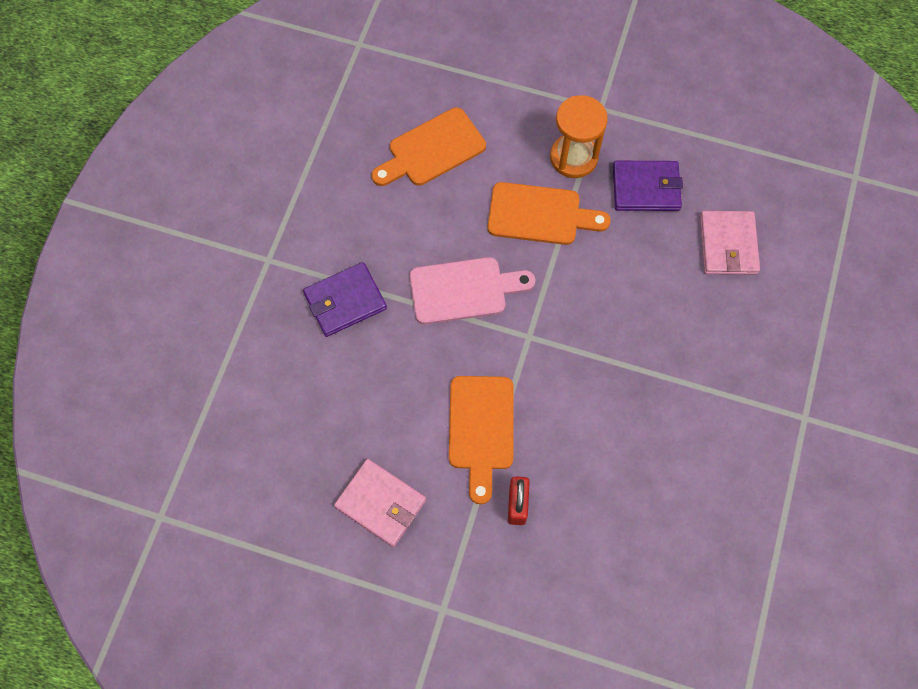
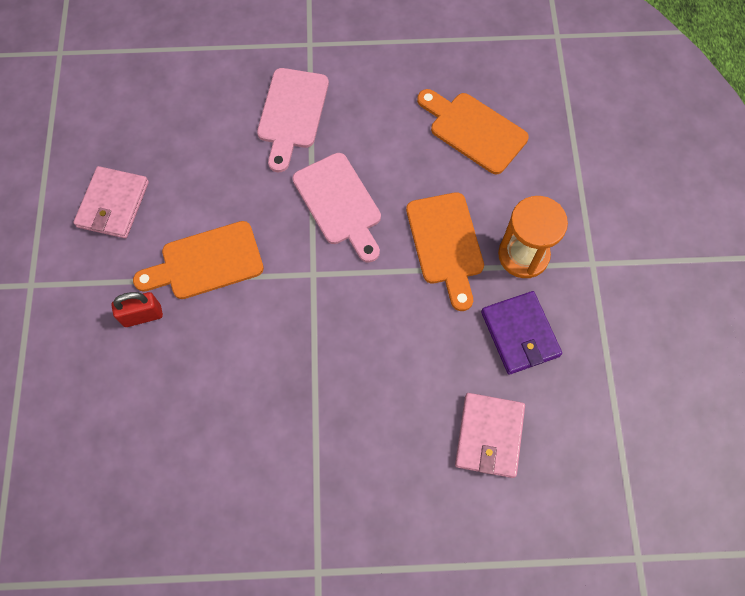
camera: 70 degrees right, 0 degrees up
purple wallet [303,262,387,337] -> pink cutting board [257,68,329,172]
pink wallet [700,211,760,275] -> pink wallet turned 60 degrees counterclockwise [455,393,525,478]

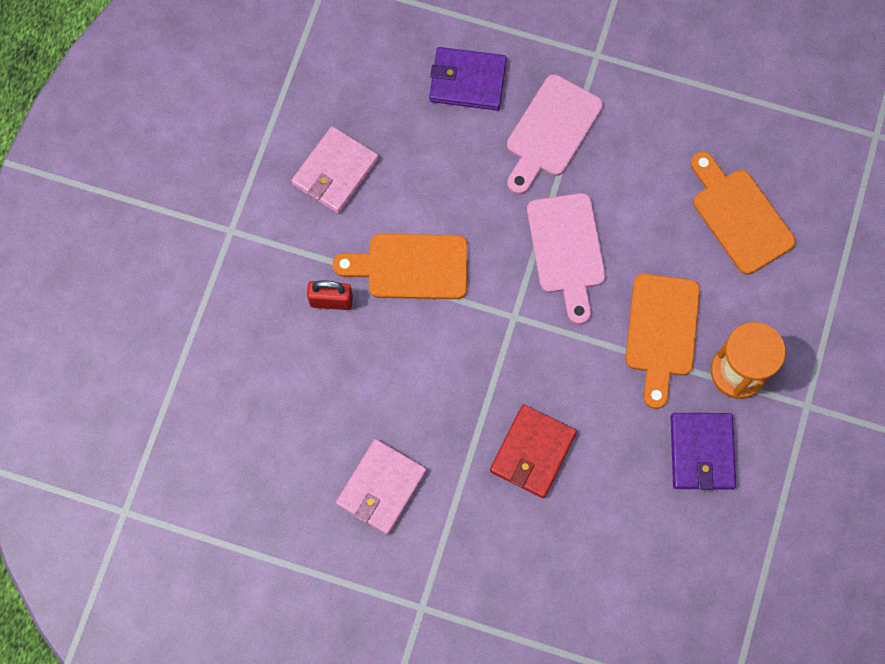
camera: 20 degrees right, 5 degrees up
pink wallet [455,393,525,478] -> pink wallet moved to [336,439,427,535]
none -> purple wallet [429,47,507,110]
none -> red wallet [490,404,577,498]

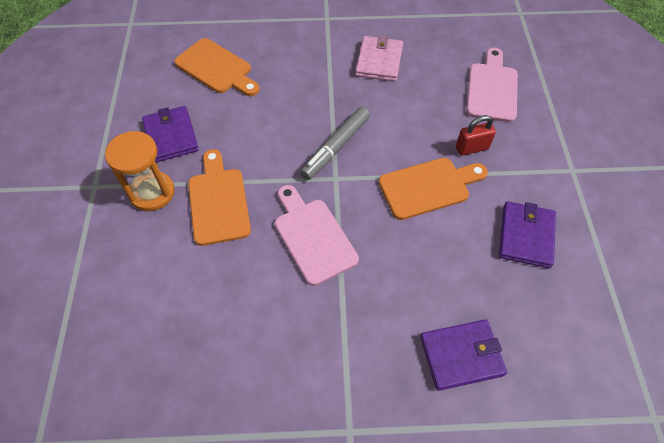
camera: 160 degrees right, 15 degrees down
pink wallet [291,126,379,213] -> purple wallet [499,201,556,268]
red wallet [490,404,577,498] -> none
pink cutting board [507,75,603,194] -> pink cutting board moved to [466,48,518,122]
orange cutting board [691,152,796,275] -> orange cutting board moved to [174,38,260,96]
none -> grey marker [300,107,370,180]

